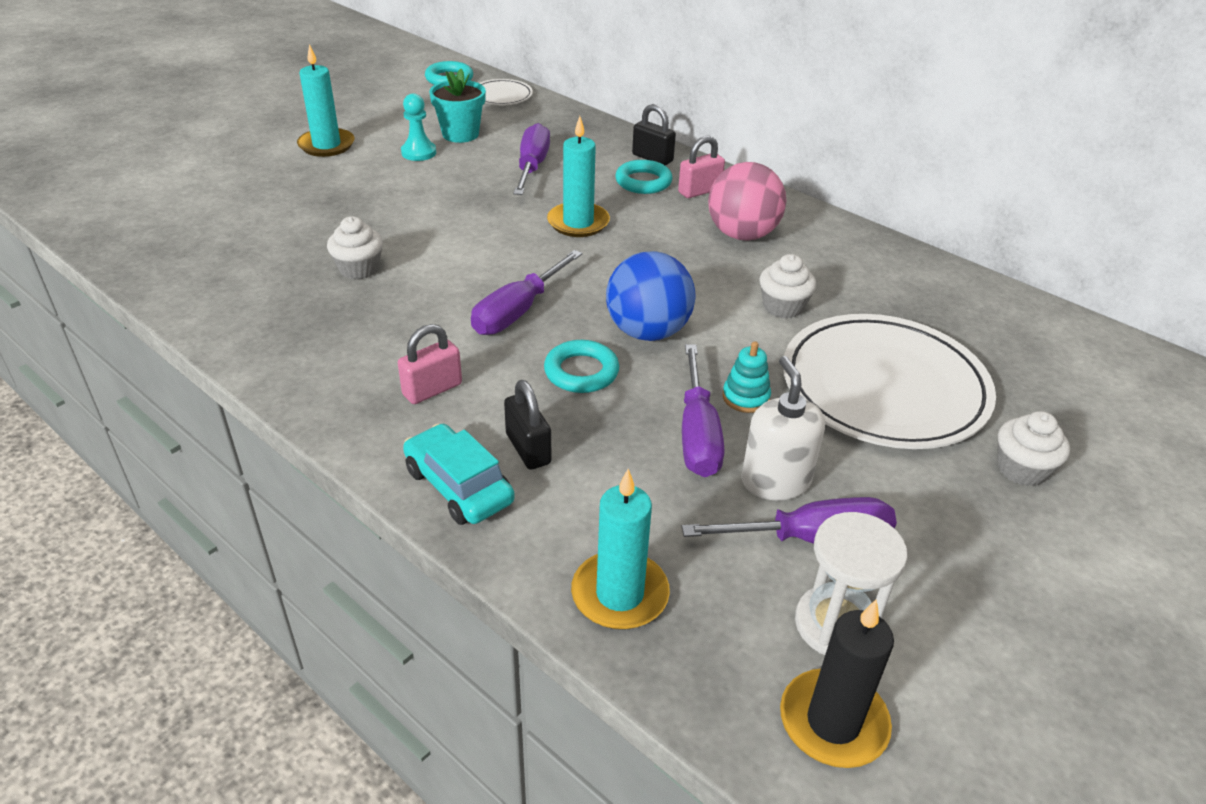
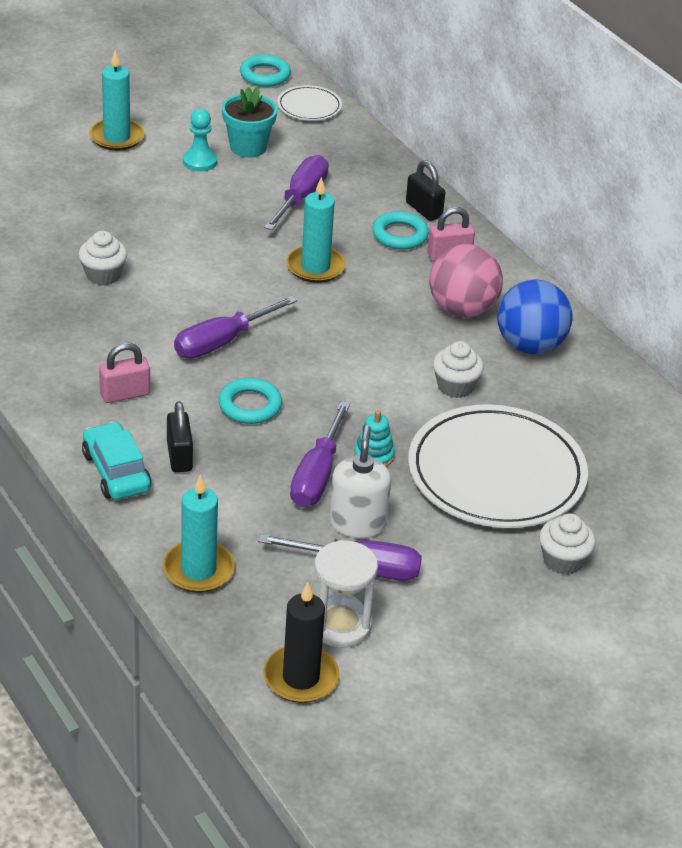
camera: 15 degrees right, 0 degrees up
blue ball [606,251,695,341] -> blue ball moved to [497,279,573,354]

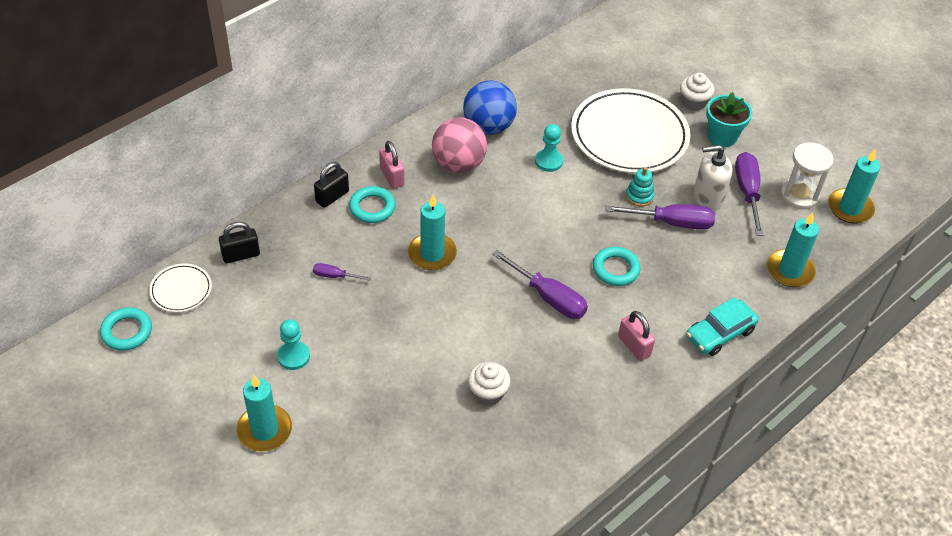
camera: 100 degrees left, 10 degrees up
black padlock [167,401,193,472] -> black padlock moved to [219,222,260,263]
turquoise flower pot [222,87,278,158] -> turquoise flower pot moved to [706,92,752,147]
black candle [263,582,339,703] -> turquoise candle [828,150,880,223]
purple screwdriver [264,155,329,230] -> purple screwdriver [313,263,371,281], size x0.52
white cupcake [433,341,484,398] -> turquoise pawn [535,124,563,172]

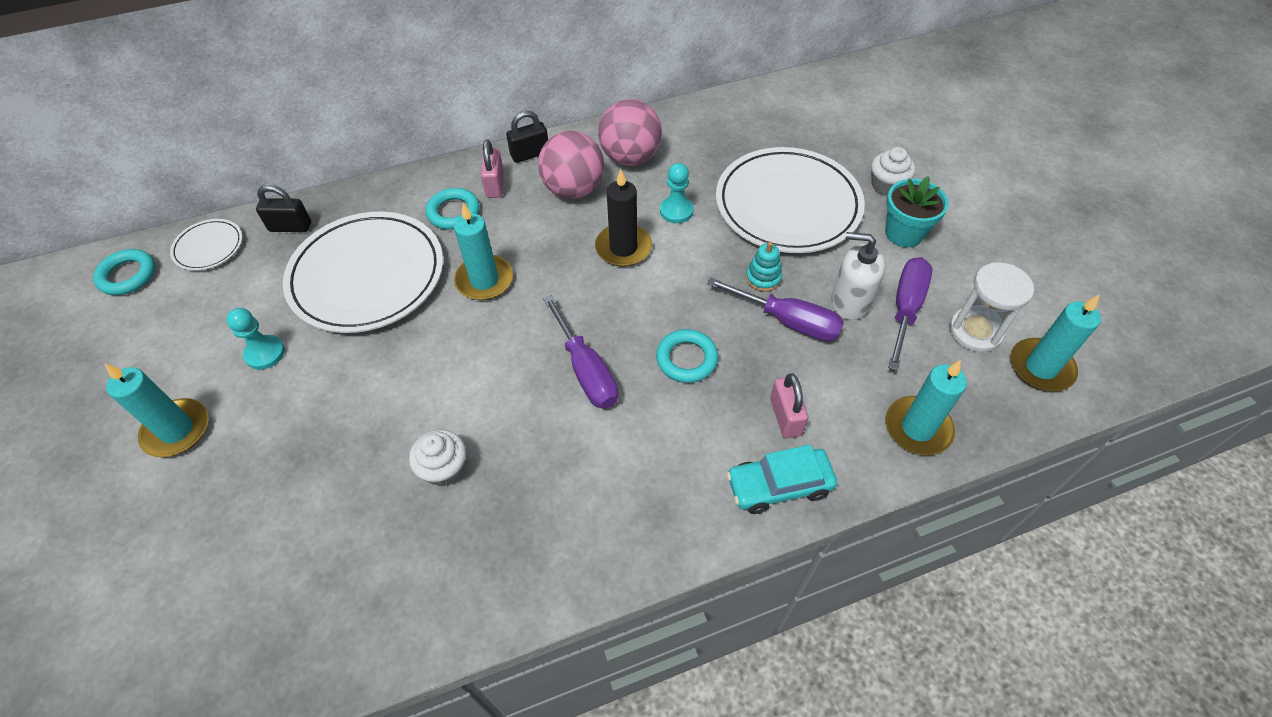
camera: 25 degrees right, 5 degrees up
purple screwdriver [313,263,371,281] -> white plate [283,212,443,333]
black padlock [314,162,349,208] -> black padlock moved to [506,111,548,163]
blue ball [463,80,517,135] -> pink ball [598,99,662,166]
pink padlock [618,311,655,361] -> pink padlock moved to [770,373,808,438]
none -> black candle [595,169,652,267]

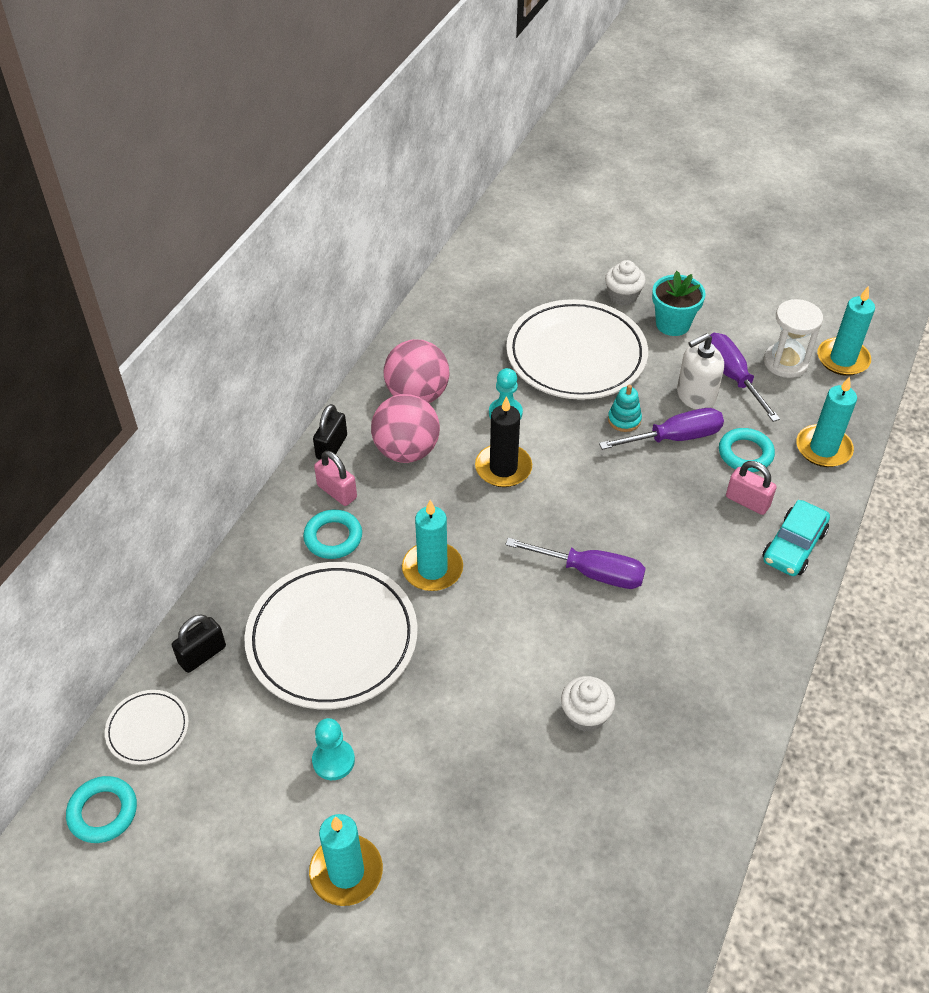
camera: 45 degrees left, 5 degrees down
turquoise ring [656,329,718,383] -> turquoise ring moved to [719,428,775,472]

